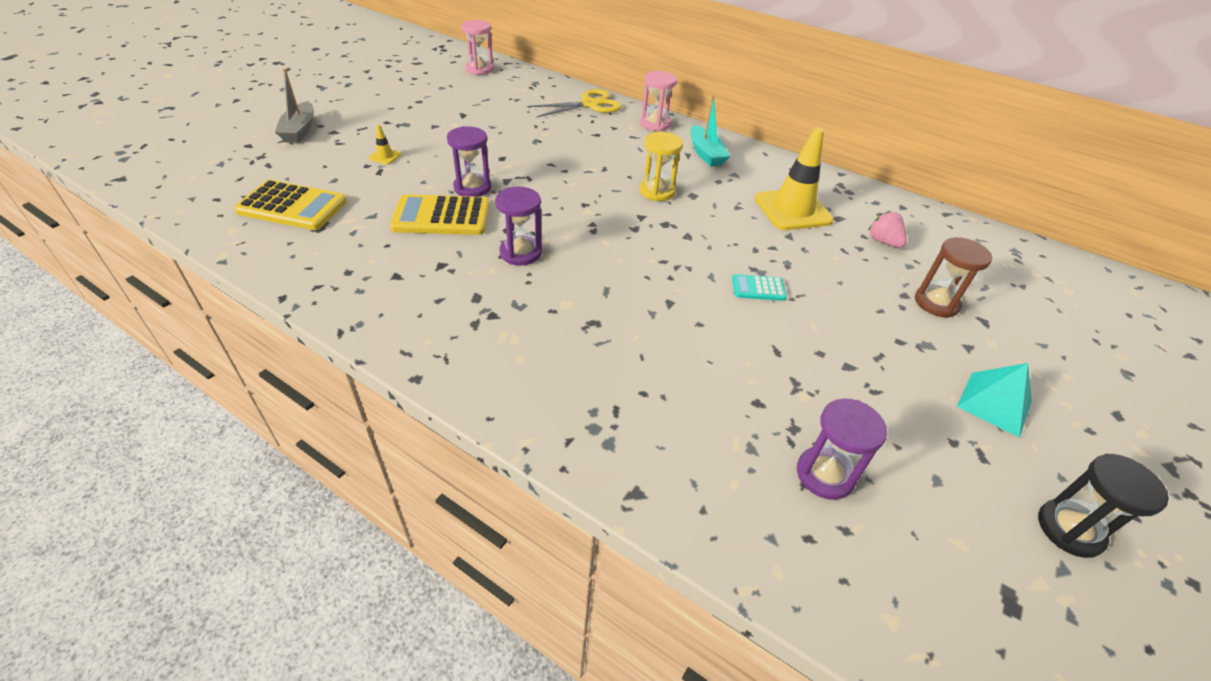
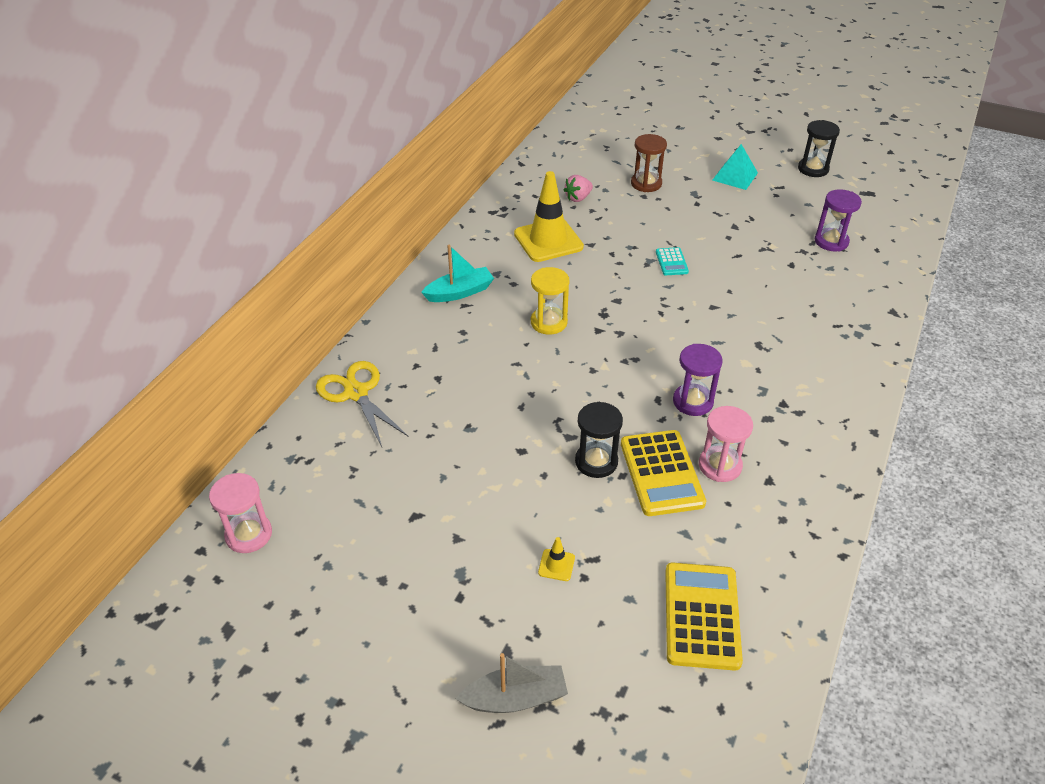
camera: 95 degrees left, 0 degrees up
purple hourglass [447,126,491,197] -> black hourglass [575,402,623,478]
pink hourglass [640,71,677,132] -> pink hourglass moved to [699,406,753,482]

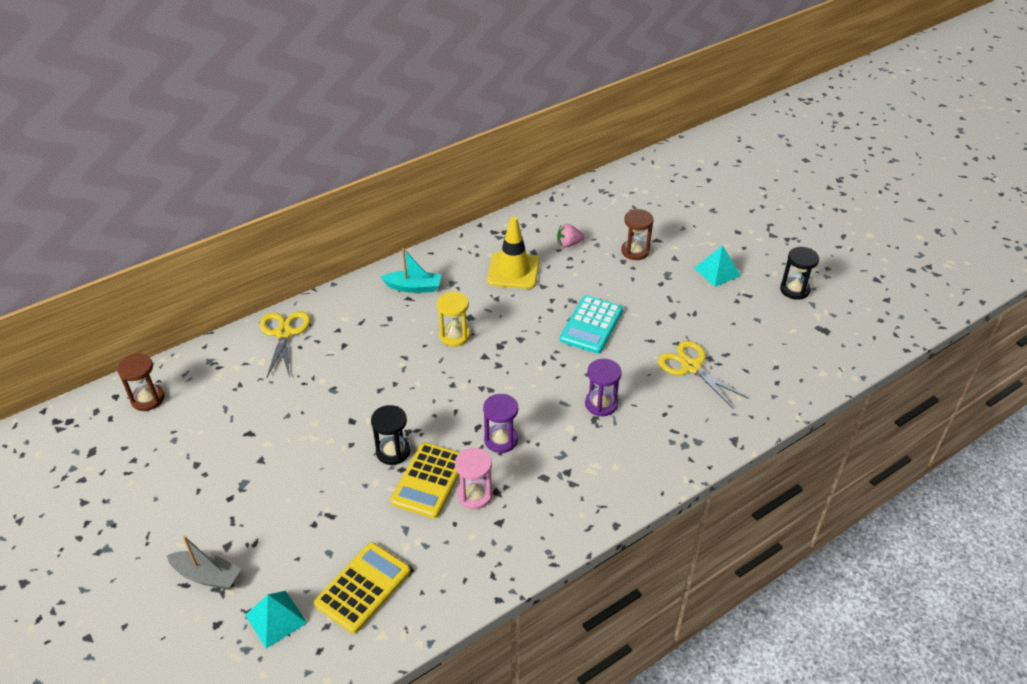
camera: 30 degrees right, 0 degrees up
pink hourglass [209,473,272,553] -> brown hourglass [117,353,165,411]
yellow traffic cone [538,537,575,581] -> none
turquoise calculator [656,247,689,275] -> turquoise calculator [560,295,623,353], size x1.94
purple hourglass [815,189,862,252] -> purple hourglass moved to [585,359,622,416]
none -> turquoise pyramid [245,591,307,649]
none -> yellow scissors [658,341,749,408]

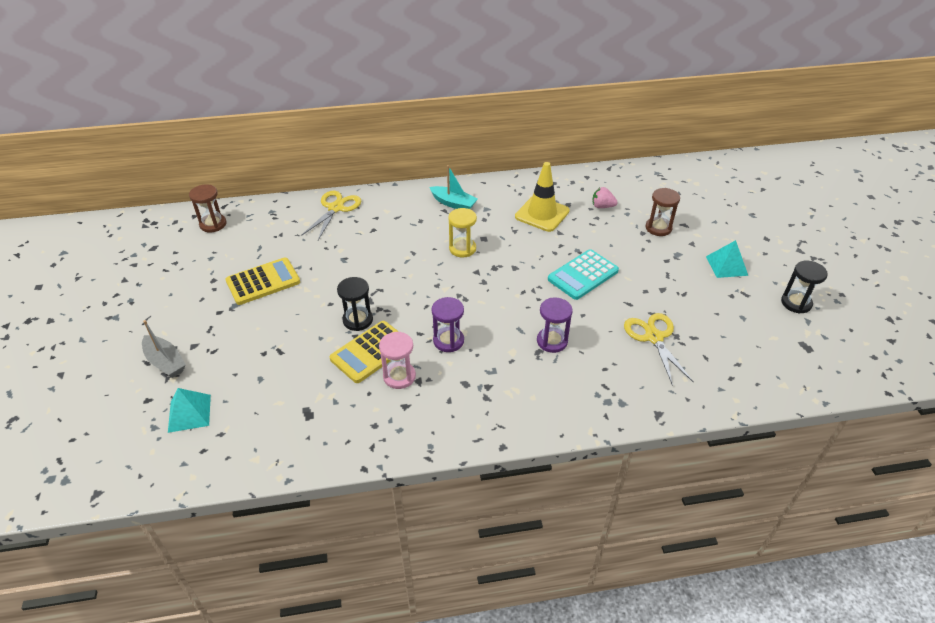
camera: 25 degrees right, 0 degrees up
yellow calculator [314,542,411,634] -> yellow calculator moved to [225,257,300,305]

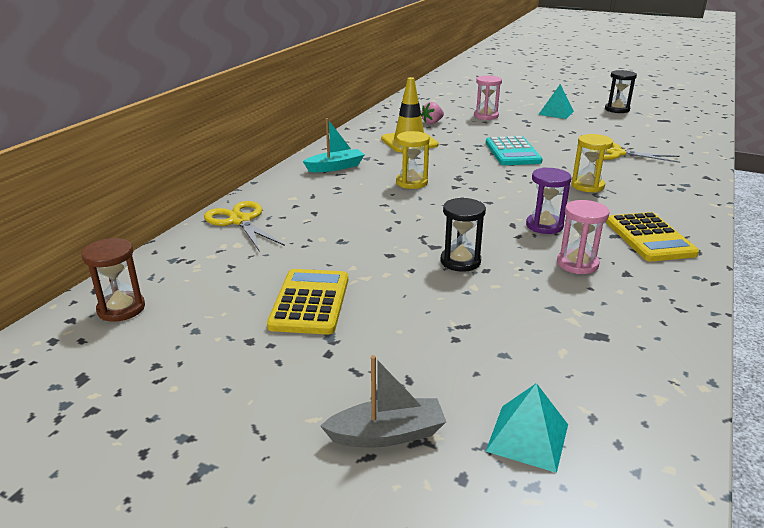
camera: 55 degrees left, 15 degrees down
yellow calculator [330,321,399,383] -> yellow calculator moved to [606,212,699,261]
purple hourglass [537,298,573,353] -> yellow hourglass [571,134,613,192]
brown hourglass [645,188,680,236] -> pink hourglass [474,76,502,120]

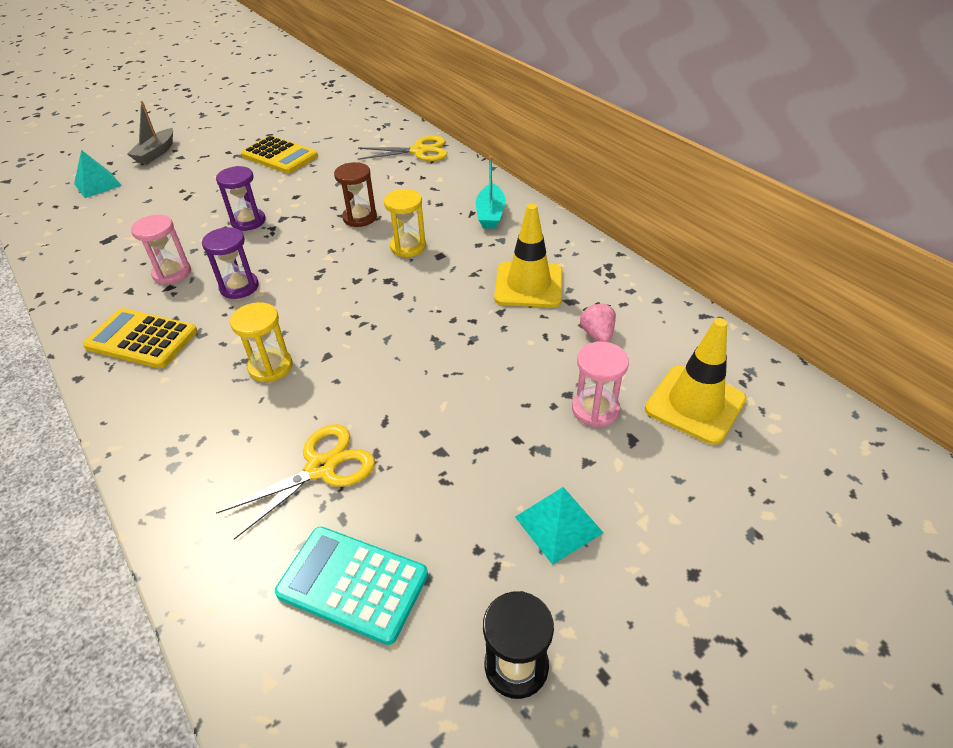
camera: 120 degrees right, 15 degrees up
brown hourglass [81,238,145,322] -> brown hourglass moved to [334,162,377,227]
black hourglass [440,197,486,272] -> purple hourglass [216,166,266,231]
turquoise calculator [486,136,543,165] -> turquoise calculator moved to [275,526,428,645]
none -> yellow traffic cone [645,318,746,445]

